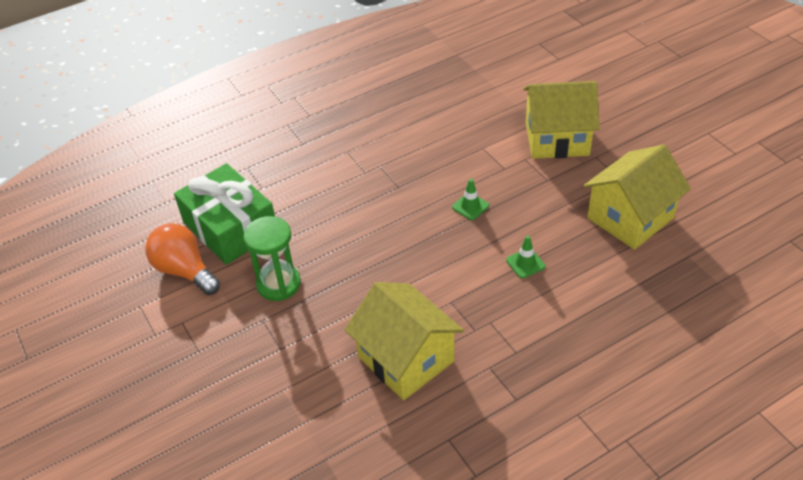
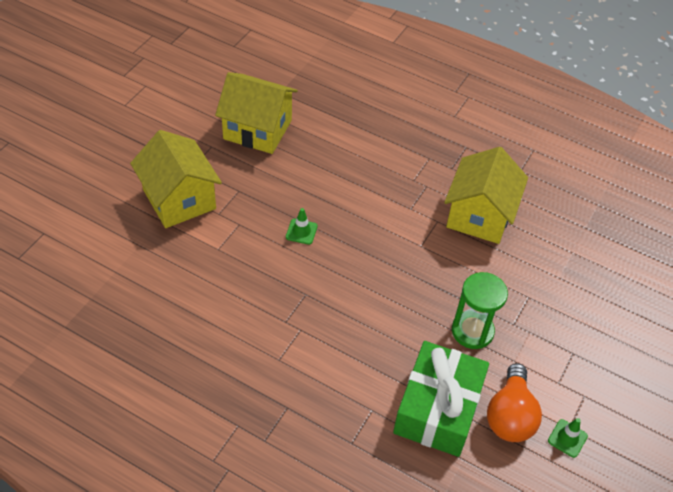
camera: 125 degrees left, 5 degrees up
green traffic cone [506,236,546,278] -> green traffic cone moved to [548,418,588,458]

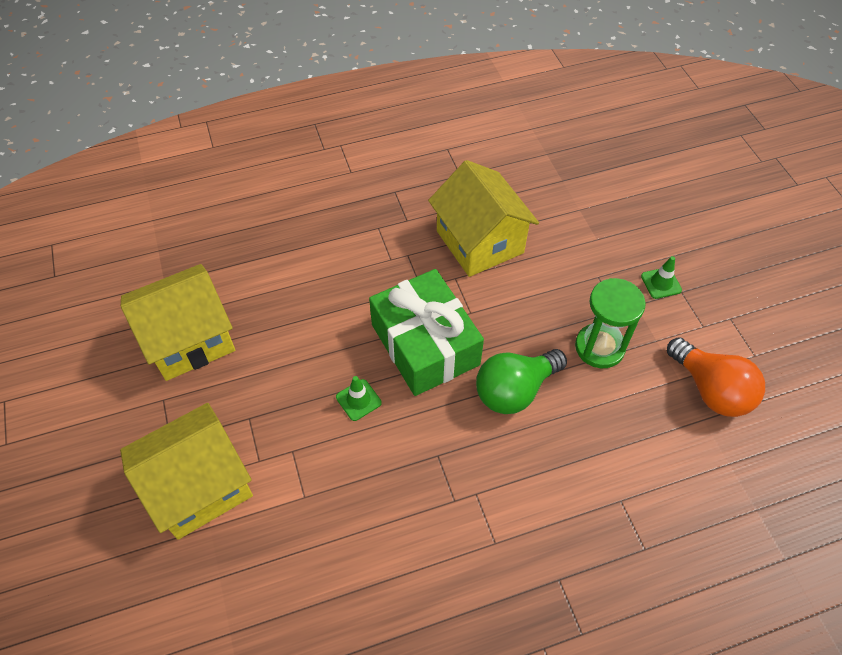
camera: 45 degrees left, 5 degrees up
yellow house [130,130,222,228] -> yellow house turned 45 degrees counterclockwise [120,403,253,540]
green gift [393,341,489,457] -> green gift moved to [369,269,484,396]
green traffic cone [548,418,588,458] -> green traffic cone moved to [641,256,682,299]
none -> green light bulb [476,349,567,414]

